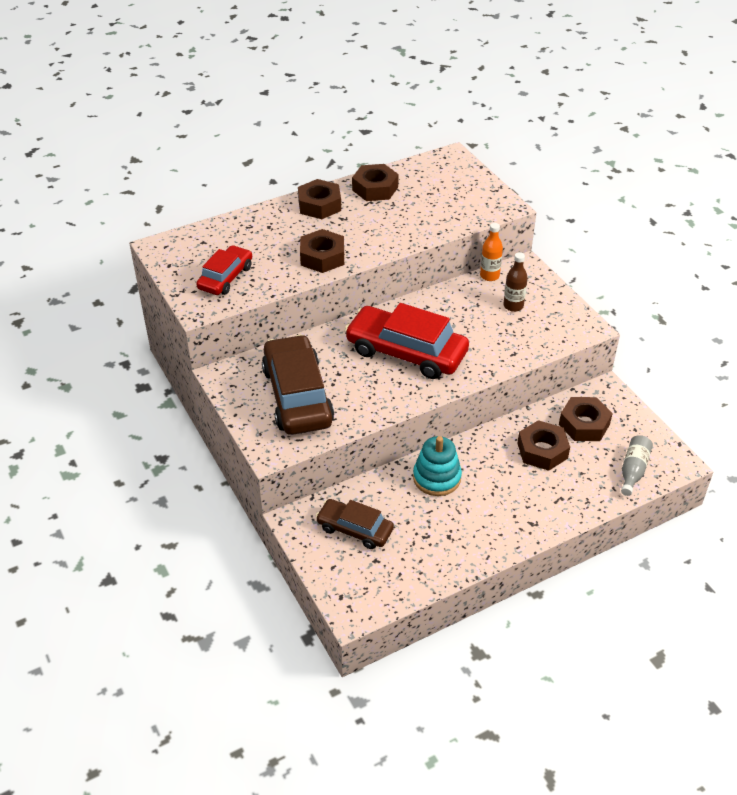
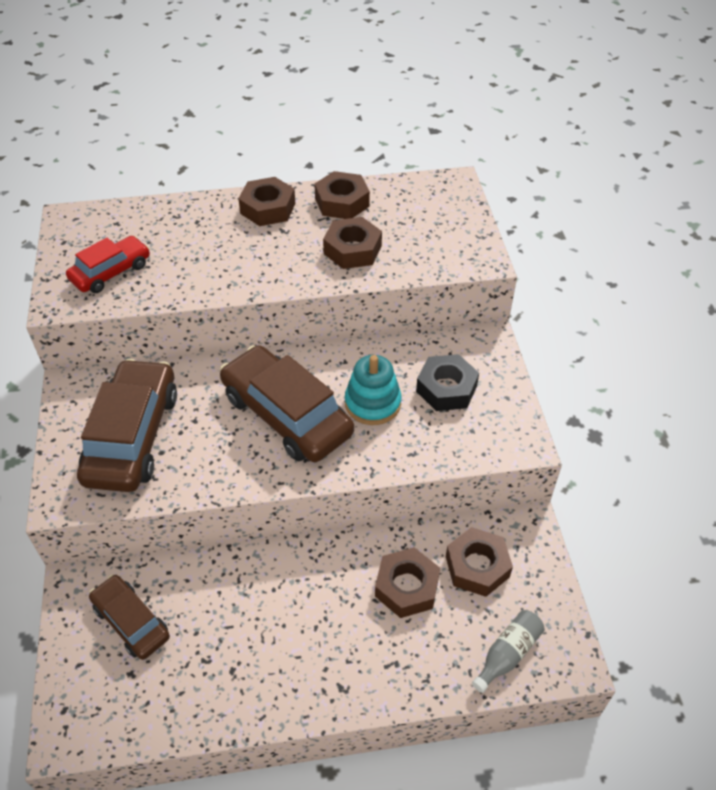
camera: 20 degrees right, 5 degrees up
brown nut [300,229,344,273] -> brown nut moved to [323,217,382,269]
red car [345,303,469,379] -> brown car [220,345,354,462]
turquoise stacking toy [413,436,462,496] -> turquoise stacking toy moved to [345,355,402,425]
orange bottle [480,223,503,281] -> none
brown bottle [503,252,528,312] -> black nut [416,354,479,411]

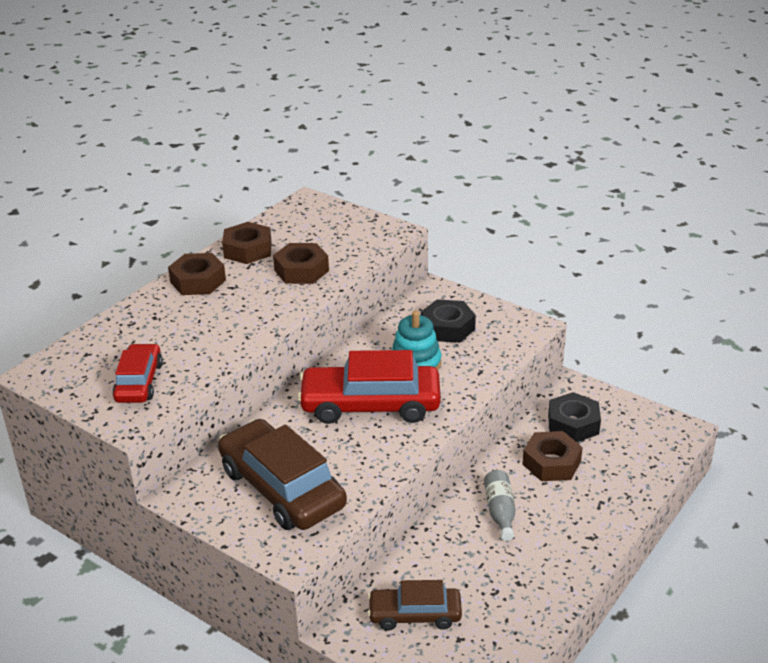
camera: 45 degrees left, 15 degrees down
brown car [220,345,354,462] -> red car [297,350,441,424]
brown nut [446,527,513,597] -> black nut [548,392,601,442]
grey bottle [472,610,545,693] -> grey bottle moved to [484,470,516,541]

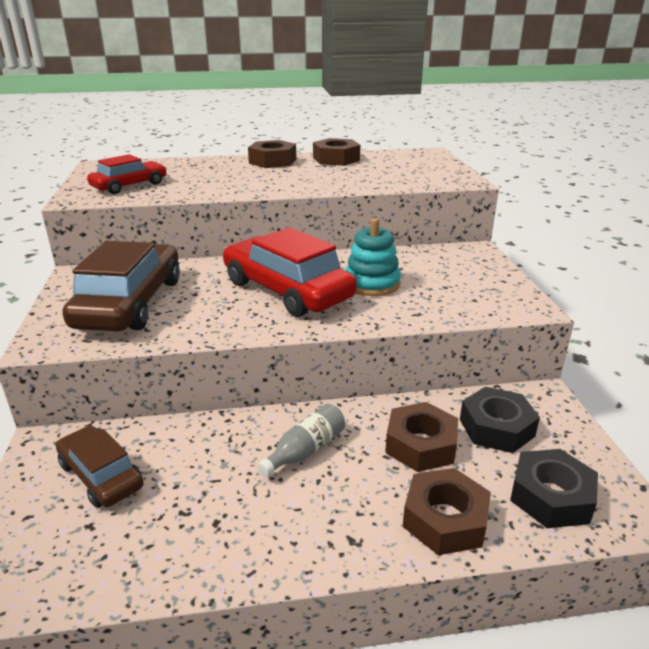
camera: 45 degrees right, 5 degrees down
brown nut [273,243,329,284] -> brown nut moved to [403,468,491,555]
black nut [421,299,476,343] -> black nut moved to [510,449,598,528]

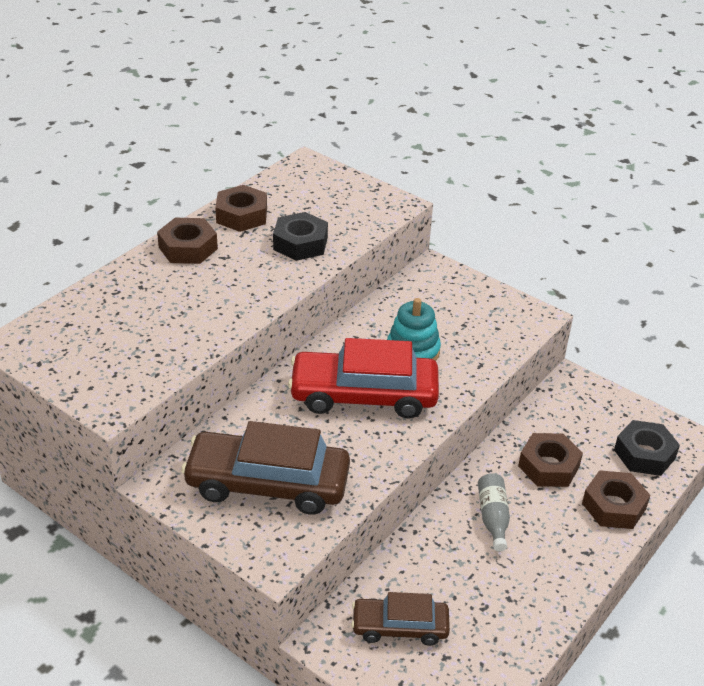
camera: 45 degrees left, 10 degrees up
brown car [62,241,180,332] -> brown car turned 45 degrees counterclockwise [181,421,350,515]
red car [87,154,167,194] -> none
black nut [460,387,540,453] -> black nut moved to [273,212,328,261]

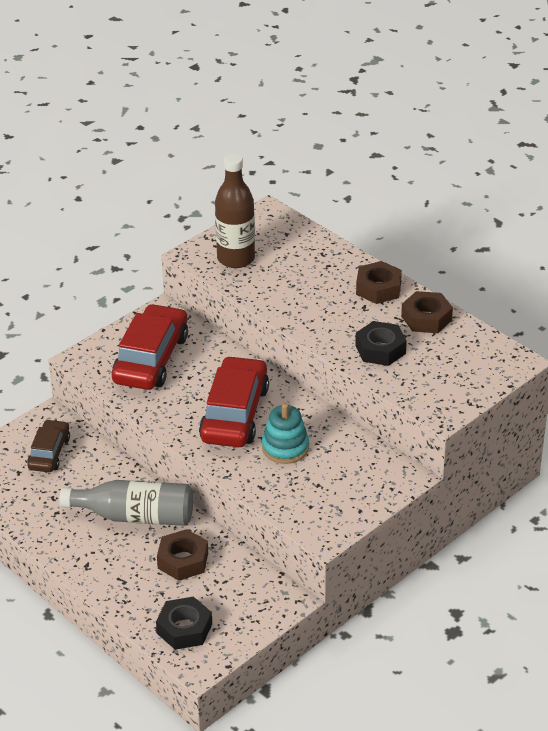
camera: 100 degrees right, 0 degrees up
brown car [181,421,350,515] -> red car [112,304,188,390]
grey bottle [478,473,510,552] -> grey bottle [59,480,193,526], size x1.89
brown nut [582,470,650,529] -> none
none -> brown bottle [215,153,255,268]

